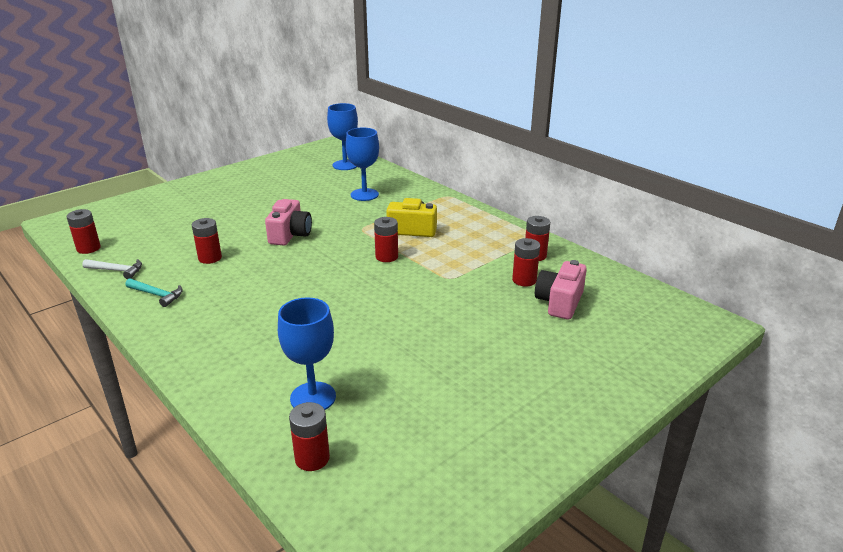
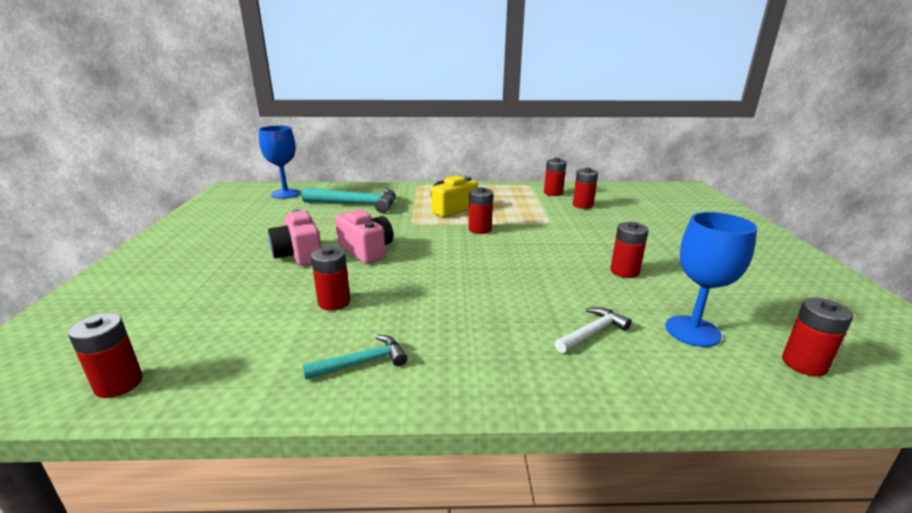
camera: 50 degrees left, 5 degrees down
white hammer [82,259,142,279] -> white hammer moved to [555,307,632,353]
blue goblet [346,128,379,201] -> turquoise hammer [302,188,396,213]
pink camera [535,260,587,320] -> pink camera moved to [268,209,322,266]
none -> red battery [610,222,649,278]

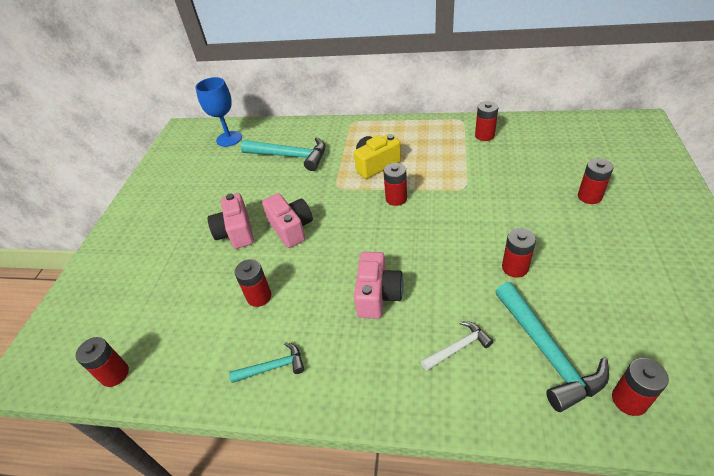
camera: 15 degrees right, 20 degrees up
red battery [573,168,598,209] -> red battery moved to [578,158,614,204]
blue goblet [665,212,757,347] -> turquoise hammer [496,282,609,412]
none -> pink camera [354,252,404,319]

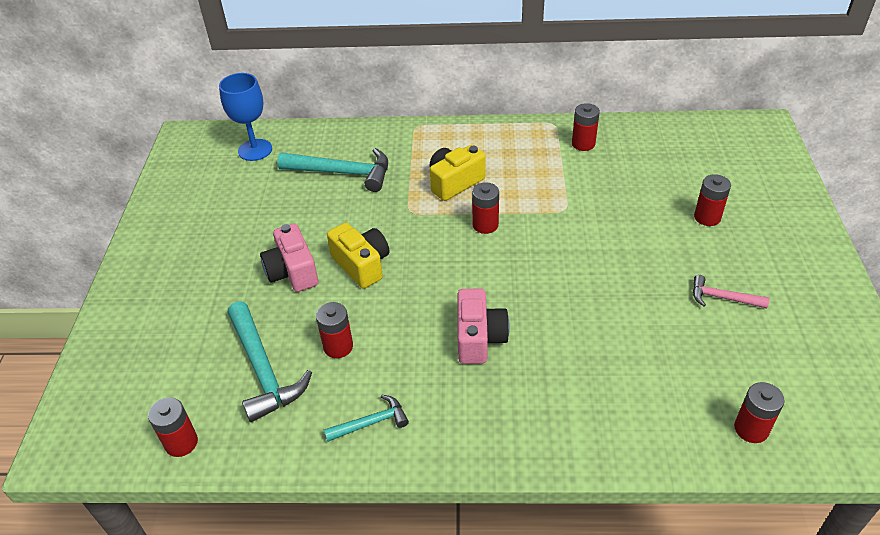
camera: 10 degrees left, 0 degrees up
pink camera [262,193,313,248] -> yellow camera [327,223,389,289]
white hammer [421,321,493,371] -> none
turquoise hammer [496,282,609,412] -> turquoise hammer moved to [227,301,312,422]
red battery [502,228,536,278] -> none
none -> pink hammer [693,275,770,309]

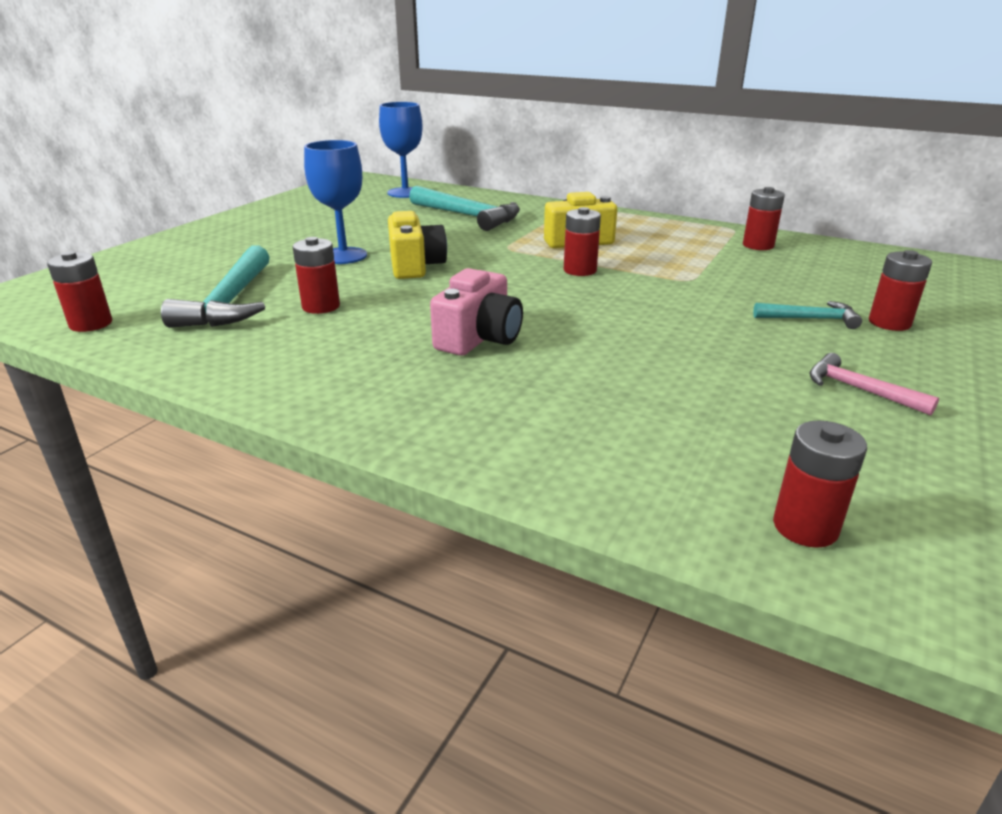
camera: 25 degrees right, 15 degrees down
pink camera [260,224,318,292] -> blue goblet [304,140,367,264]
turquoise hammer [324,395,409,442] -> turquoise hammer moved to [753,301,862,329]

